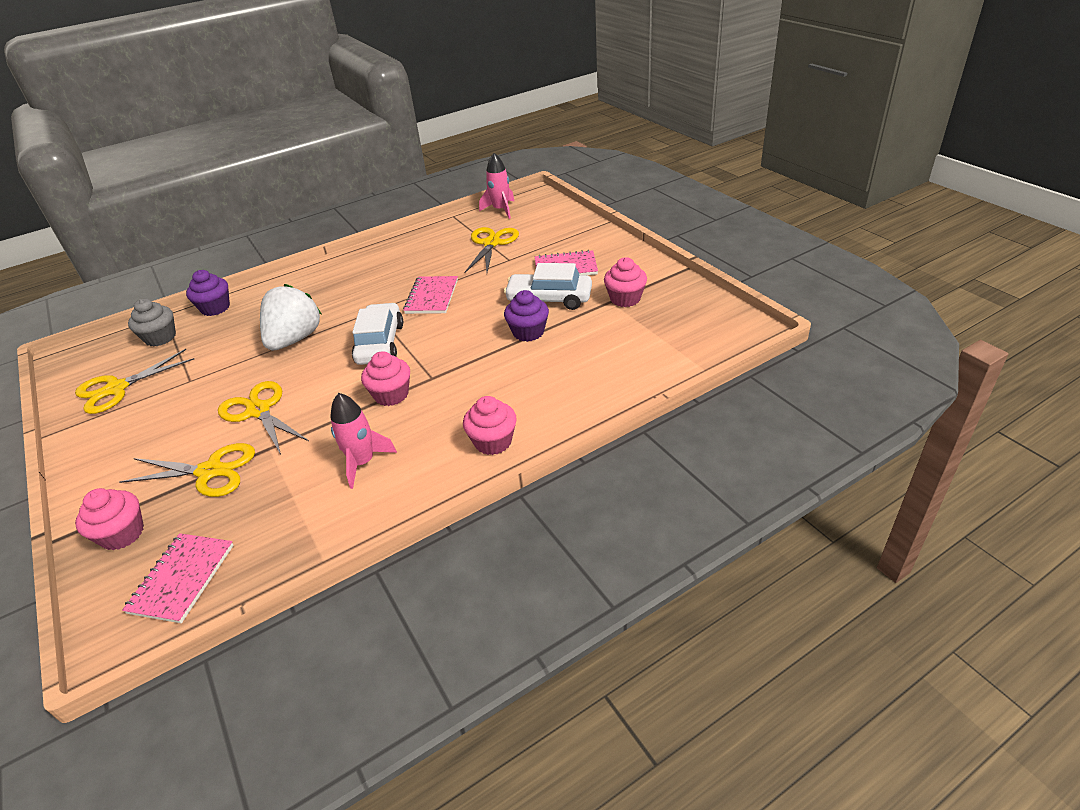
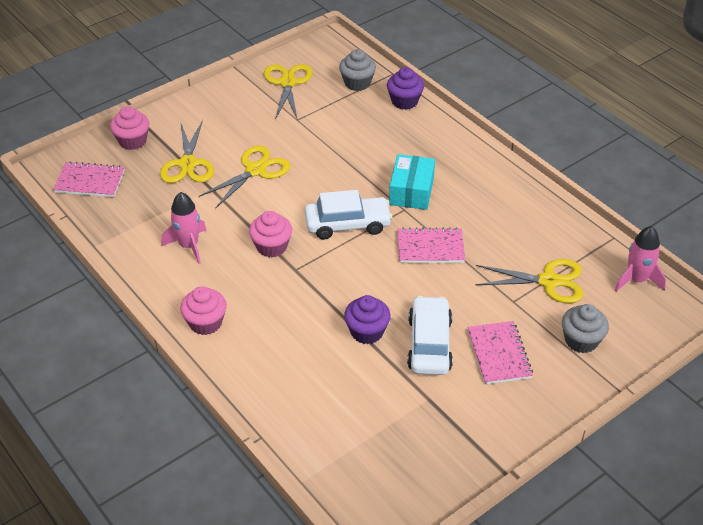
camera: 80 degrees right, 5 degrees up
yellow scissors [75,349,194,414] -> yellow scissors turned 45 degrees clockwise [264,64,312,120]
white strawberry [260,284,321,350] -> none
pink cupcake [604,257,647,307] -> none
none -> turquoise box [389,154,435,210]
none -> grey cupcake [562,304,609,353]

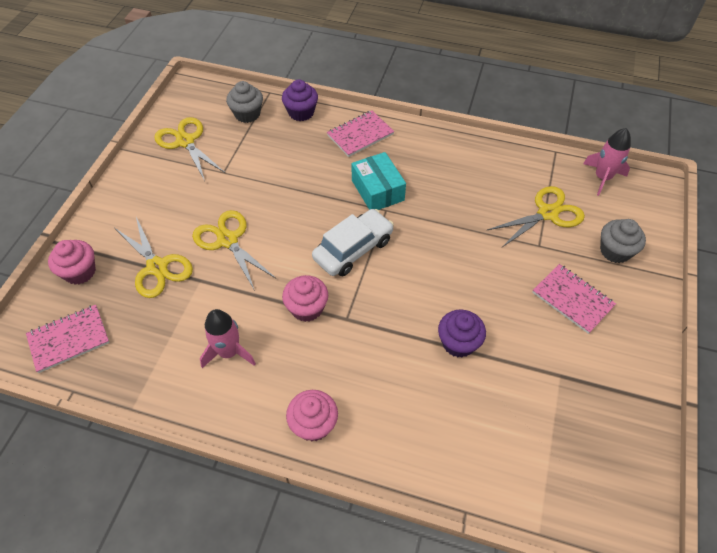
camera: 35 degrees left, 10 degrees up
yellow scissors [199,145,290,209] -> yellow scissors turned 45 degrees counterclockwise [192,210,276,291]
pink notebook [398,227,465,263] -> pink notebook moved to [327,111,394,157]
white car [407,296,453,375] -> none

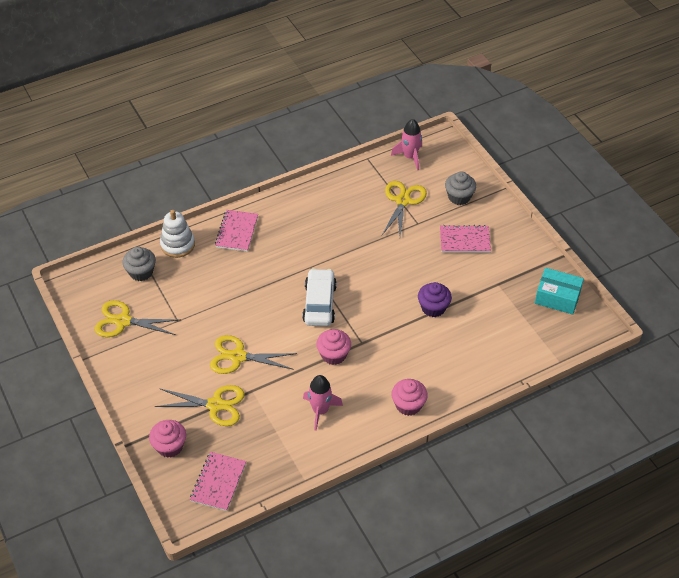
camera: 45 degrees left, 5 degrees down
purple cupcake [282,80,318,121] -> white stacking toy [160,210,195,258]
turquoise box [352,152,406,210] -> turquoise box moved to [535,268,584,314]

